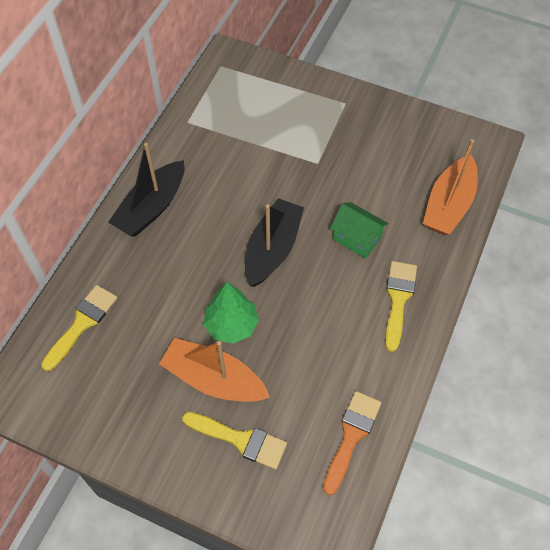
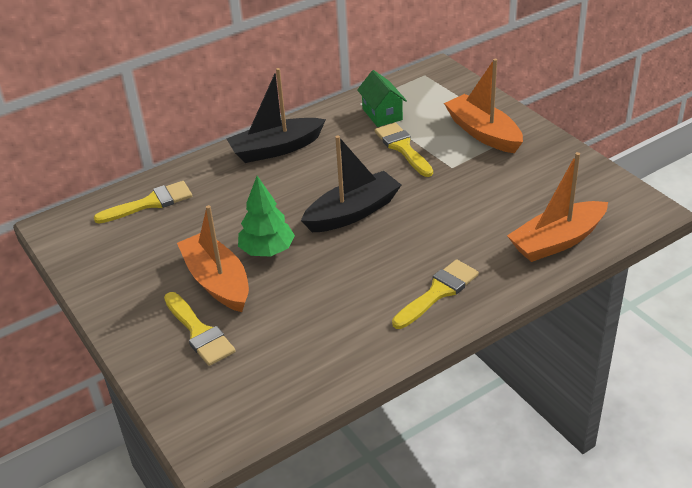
camera: 35 degrees right, 20 degrees down
orange brush [323,391,381,495] -> none
green house [330,202,388,258] -> green house moved to [357,70,407,127]
none -> yellow brush [375,122,433,177]
none -> orange boat [444,59,523,153]

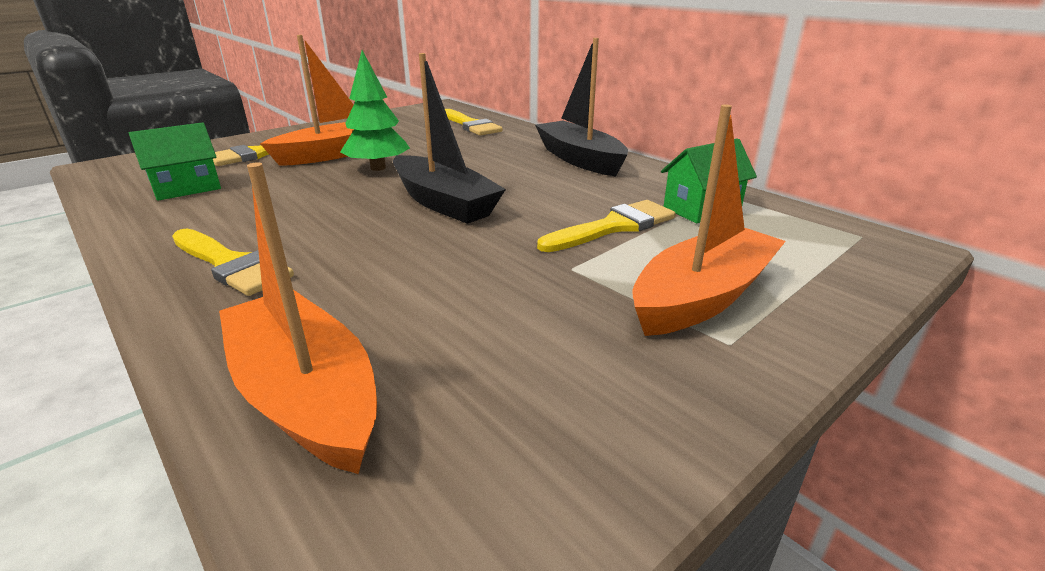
camera: 80 degrees right, 10 degrees down
none -> green house [129,122,221,201]

